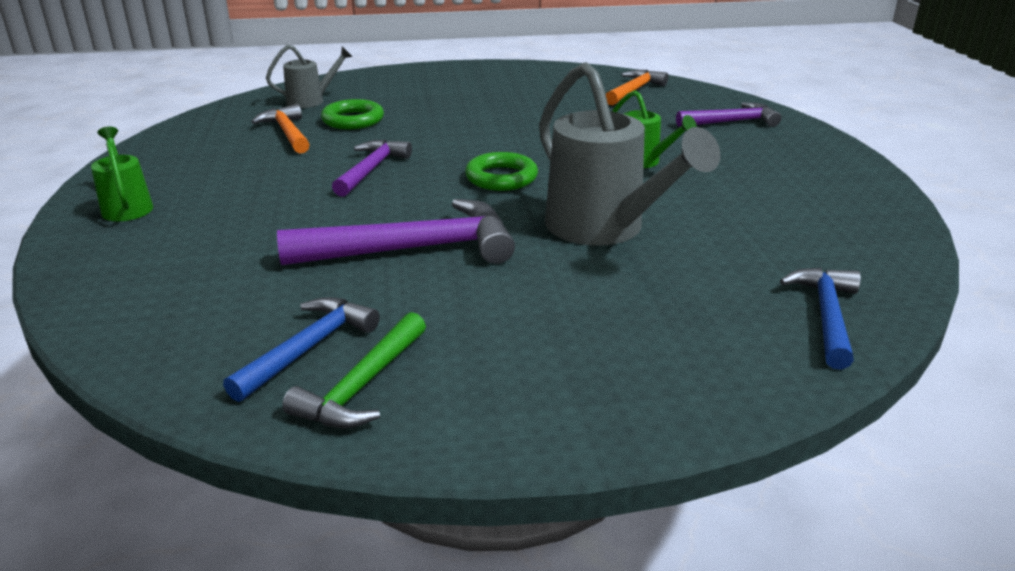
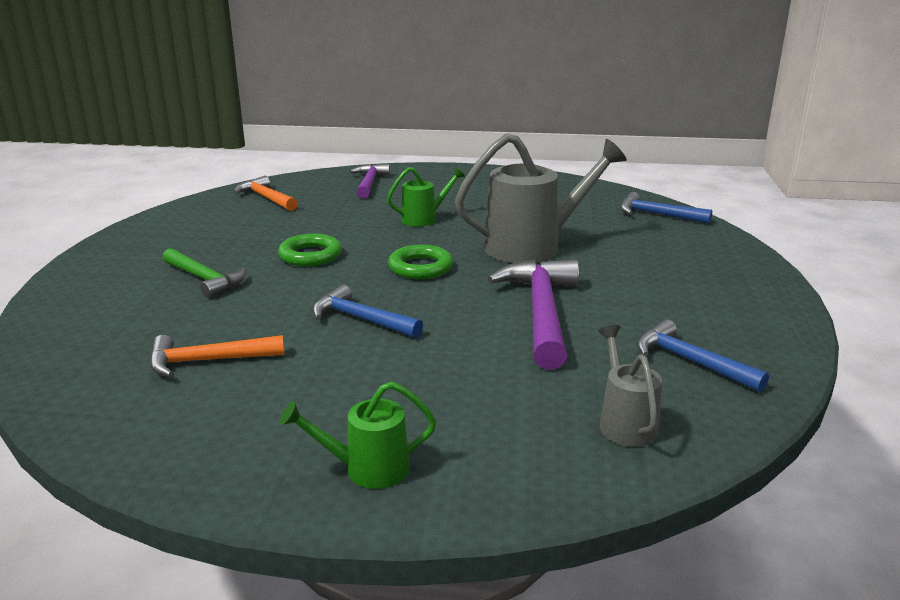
camera: 75 degrees left, 5 degrees down
grey watering can [266,45,353,108] -> grey watering can moved to [598,325,662,447]
green hammer [282,312,426,428] -> green hammer moved to [163,248,246,298]
green ring [321,99,384,129] -> green ring moved to [278,234,342,266]
purple hammer [332,140,412,197] -> blue hammer [313,285,423,338]

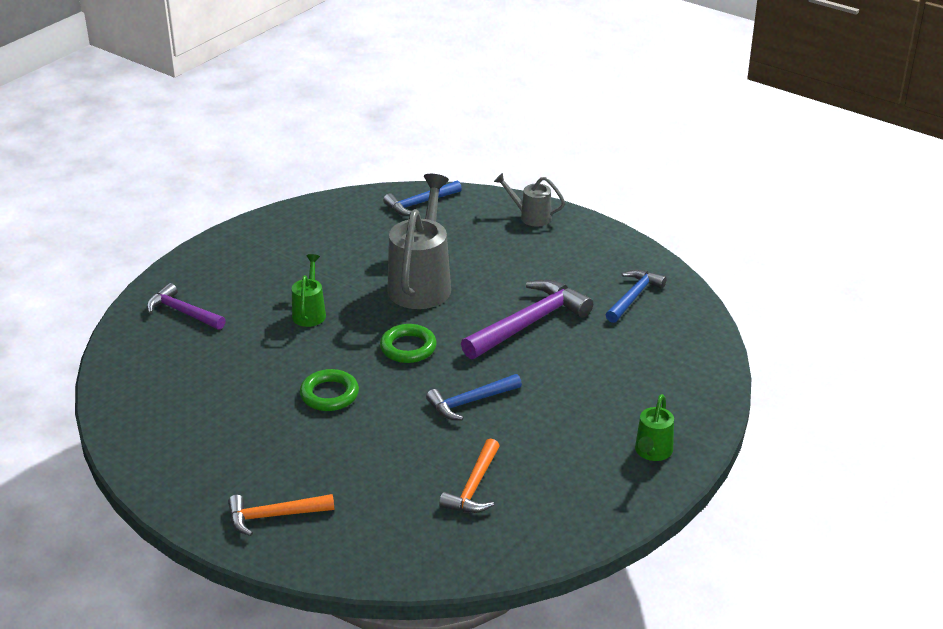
camera: 60 degrees left, 10 degrees up
green hammer [163,248,246,298] -> none
orange hammer [234,176,298,211] -> orange hammer moved to [228,494,334,536]
purple hammer [487,260,579,370] -> purple hammer turned 105 degrees clockwise [461,279,593,359]
grey watering can [598,325,662,447] -> grey watering can moved to [494,173,565,227]
blue hammer [637,319,769,392] -> blue hammer turned 135 degrees clockwise [606,270,667,323]

